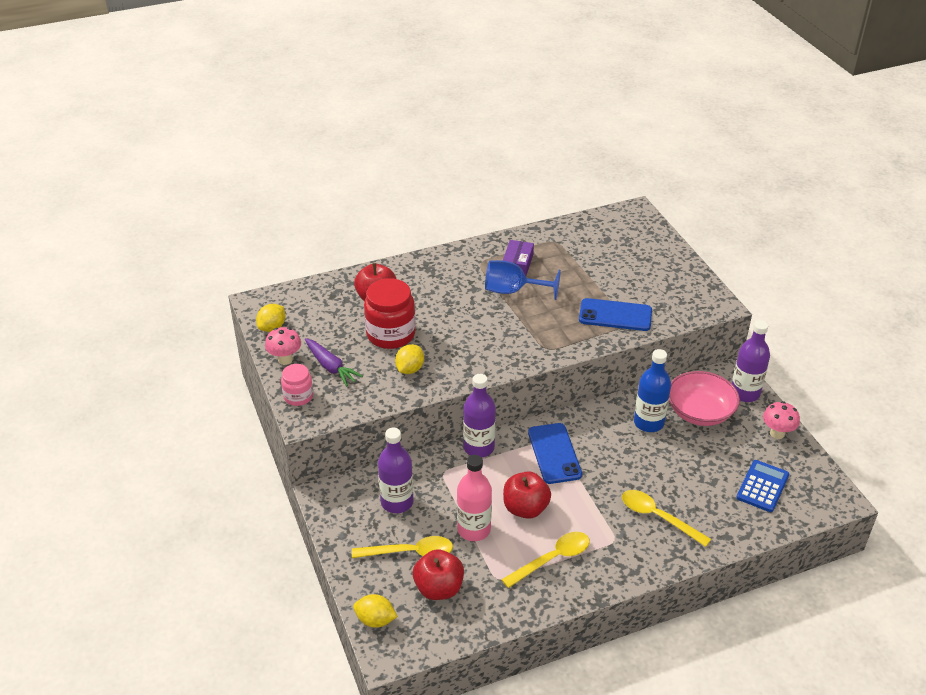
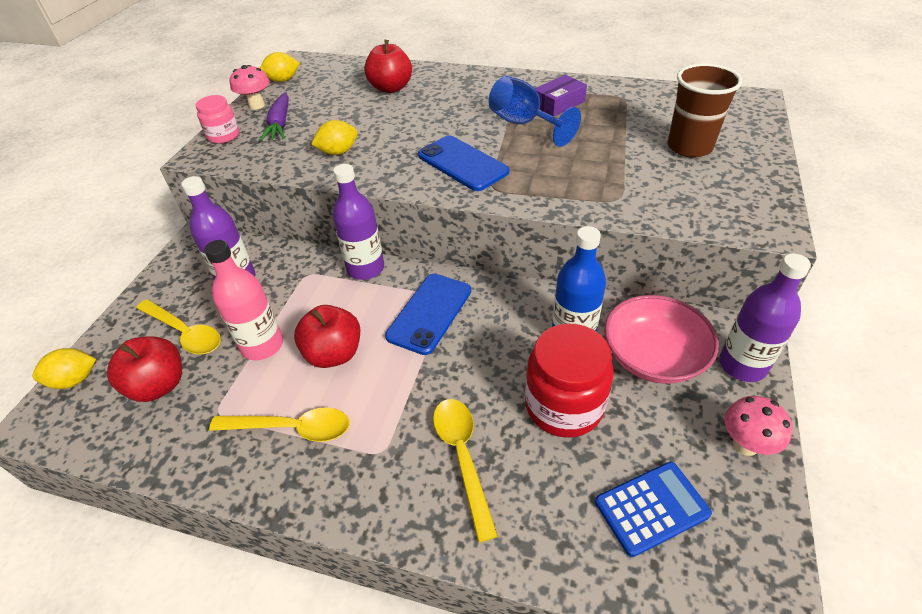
camera: 40 degrees right, 5 degrees up
yellow lemon [353,594,398,628] -> yellow lemon turned 75 degrees counterclockwise [32,348,96,389]
red jar [364,278,416,349] -> red jar moved to [525,324,614,438]
blue phone [579,298,652,331] -> blue phone moved to [418,136,509,191]
none -> brown cup [668,63,742,157]

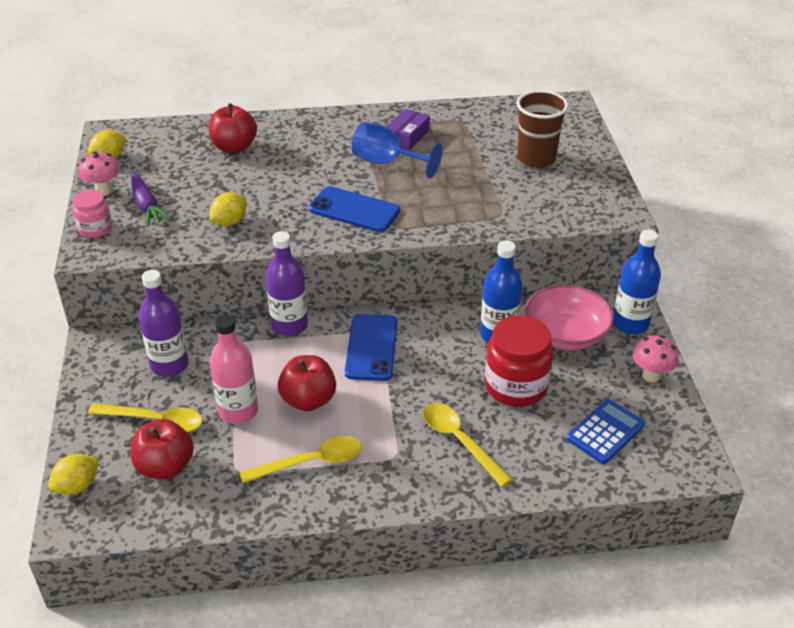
camera: 25 degrees left, 5 degrees down
purple bottle [719,253,811,382] -> blue bottle [613,230,661,334]

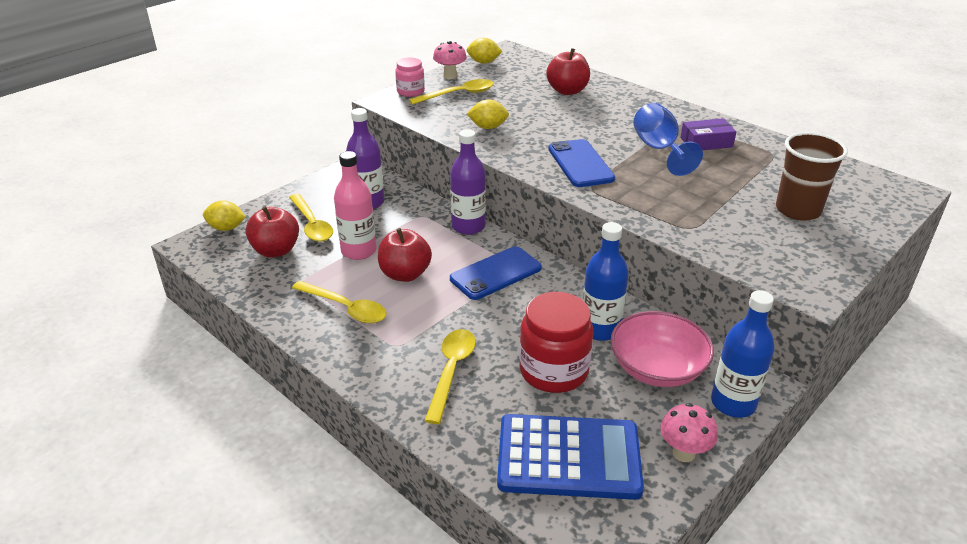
camera: 50 degrees right, 5 degrees down
purple carrot [131,172,171,226] -> yellow spoon [409,79,494,105]
blue calculator [567,399,645,464] -> blue calculator [497,414,644,500], size x1.66

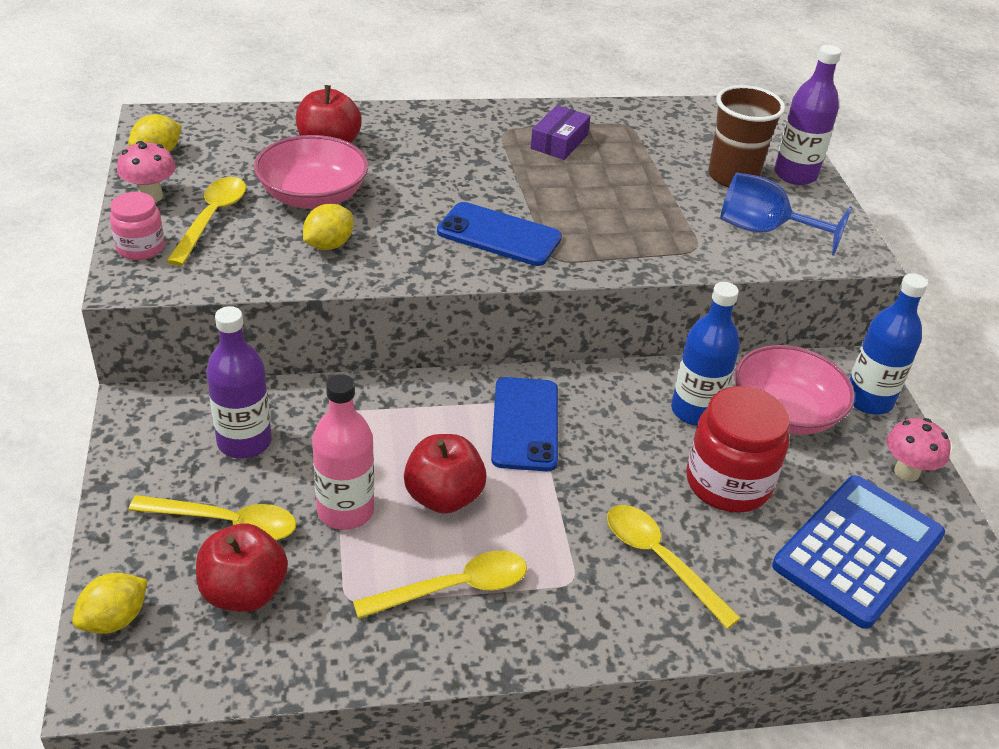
camera: 55 degrees left, 5 degrees up
purple bottle [450,129,486,235] -> purple bottle moved to [774,45,841,185]
blue goblet [633,103,703,176] -> blue goblet moved to [720,173,852,256]
none -> pink bowl [254,135,368,209]

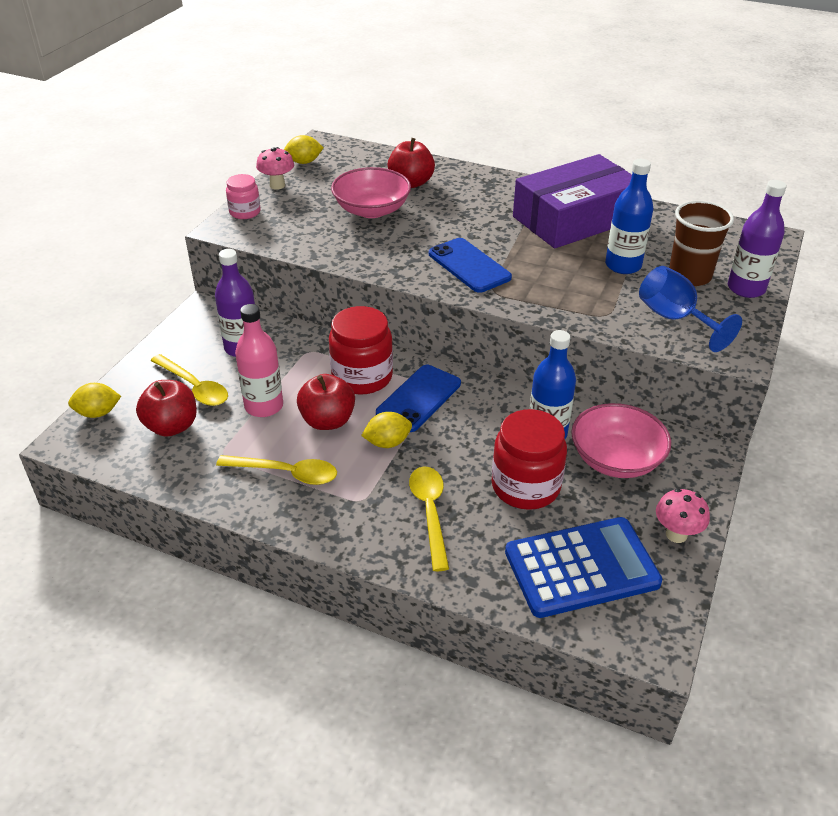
camera: 35 degrees right, 0 degrees up
yellow spoon [166,177,246,266] -> none
yellow lemon [303,204,353,250] -> yellow lemon moved to [361,412,412,448]
purple box [531,105,590,160] -> purple box [513,154,632,248], size x2.35
blue bottle [850,273,928,415] -> blue bottle moved to [605,159,653,274]
none -> red jar [329,306,393,395]

